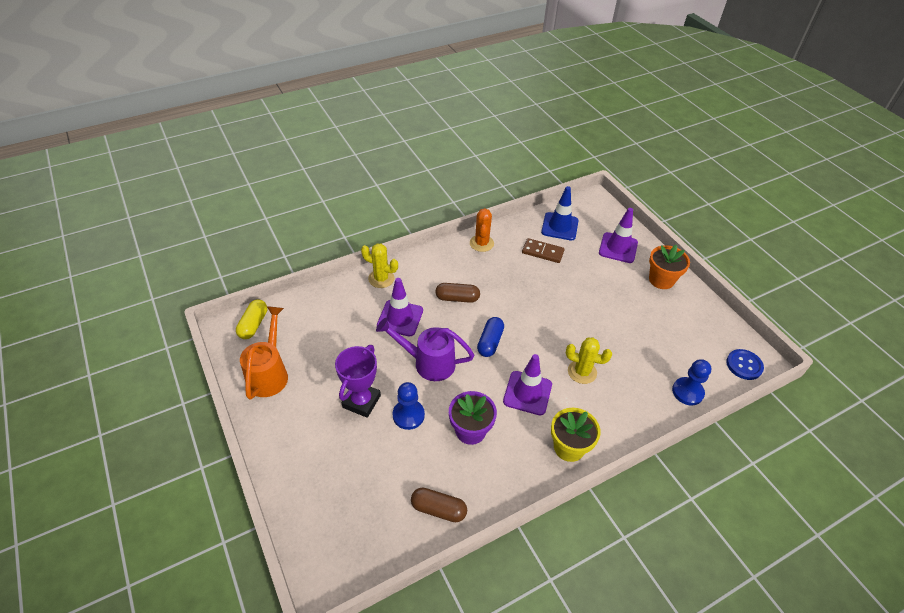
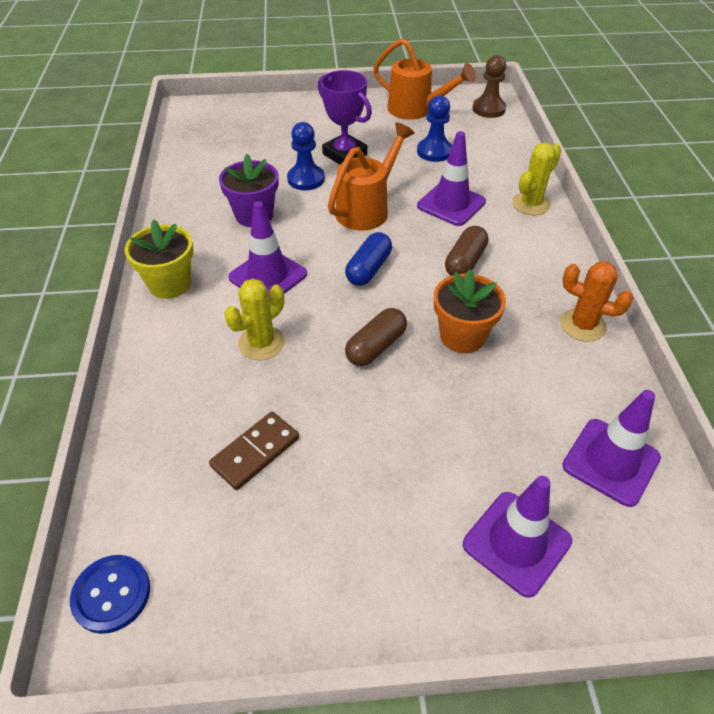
camera: 115 degrees right, 0 degrees up
yellow capsule [236,299,267,339] -> brown pawn [472,55,506,118]
purple watering can [376,318,474,381] -> orange watering can [328,122,415,231]
brown capsule [411,488,467,522] -> brown capsule moved to [345,308,407,366]
blue capsule [477,317,504,357] -> blue capsule turned 75 degrees clockwise [345,232,392,286]
brown domino [522,238,565,263] -> brown domino moved to [209,412,299,490]
blue traffic cone [541,186,579,241] -> purple traffic cone [562,390,661,507]
orange flower pot [649,245,690,289] -> orange flower pot moved to [434,270,506,353]
blue pawn [672,359,711,406] -> blue pawn moved to [417,95,452,162]

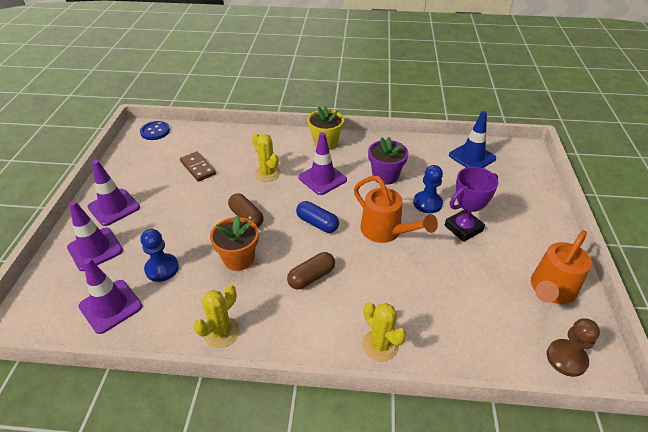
camera: 100 degrees right, 5 degrees down
blue pawn [417,95,452,162] -> blue pawn moved to [141,229,179,282]
purple traffic cone [417,131,486,226] -> purple traffic cone moved to [88,160,140,226]
brown capsule [445,226,488,276] -> brown capsule turned 75 degrees counterclockwise [287,252,335,289]
orange cactus [560,261,633,342] -> yellow cactus [193,284,240,348]
none -> blue traffic cone [449,111,496,168]

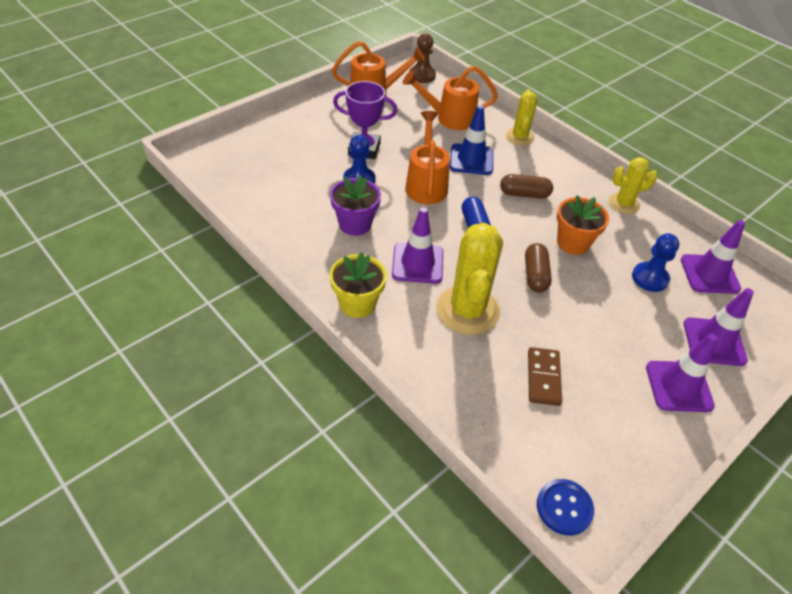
camera: 140 degrees left, 5 degrees up
yellow cactus [252,133,281,182] -> yellow cactus [436,223,503,335], size x1.72
blue traffic cone [449,111,496,168] -> blue traffic cone moved to [450,105,493,175]
none -> orange watering can [403,66,498,130]

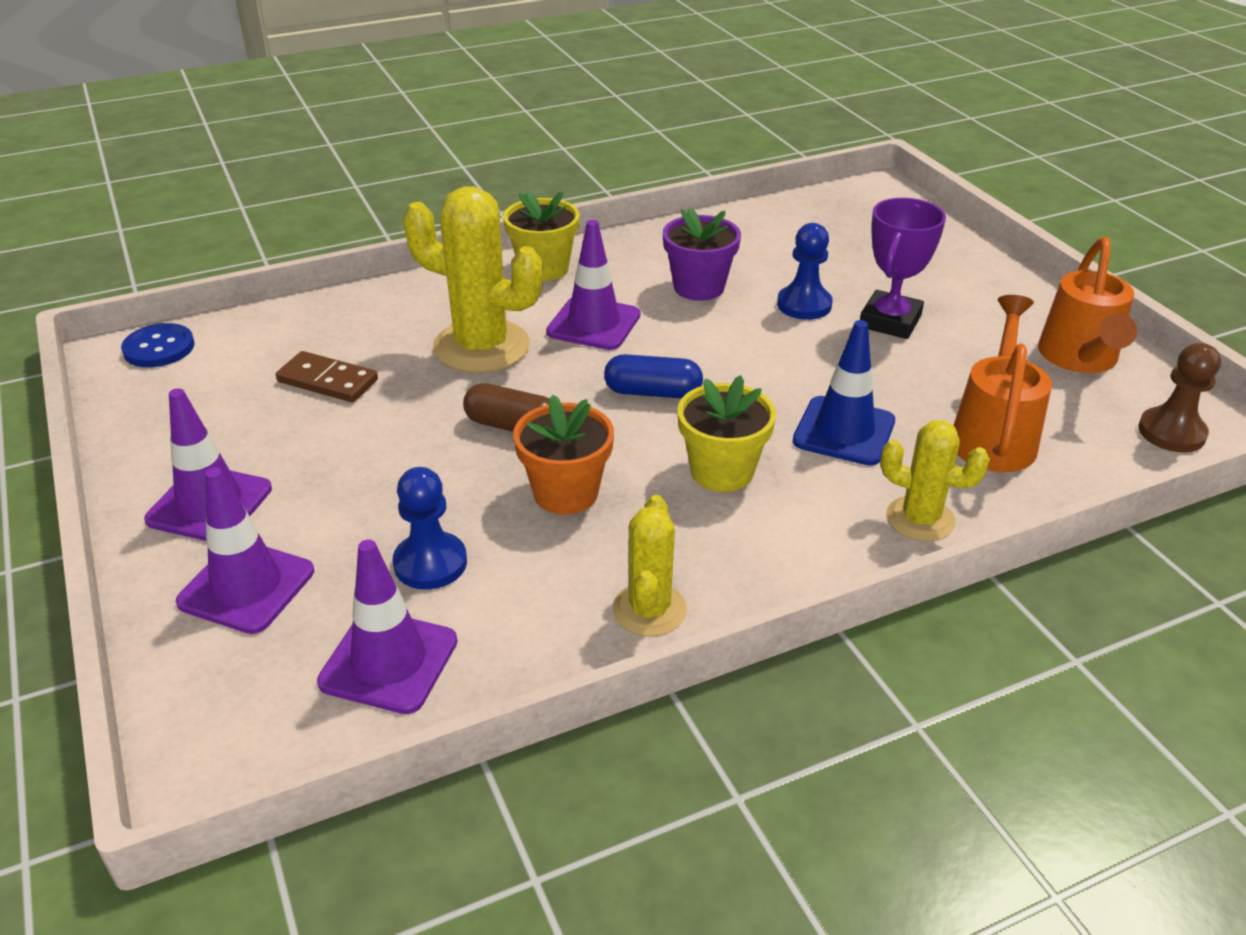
camera: 110 degrees right, 10 degrees down
orange watering can [405,111,450,204] -> none
brown capsule [500,174,553,199] -> yellow flower pot [677,375,776,492]

